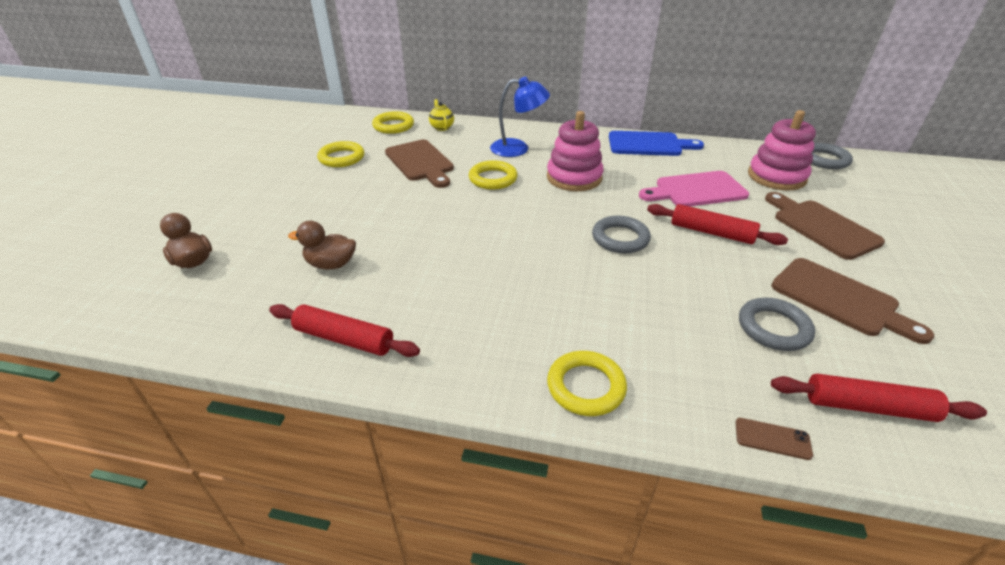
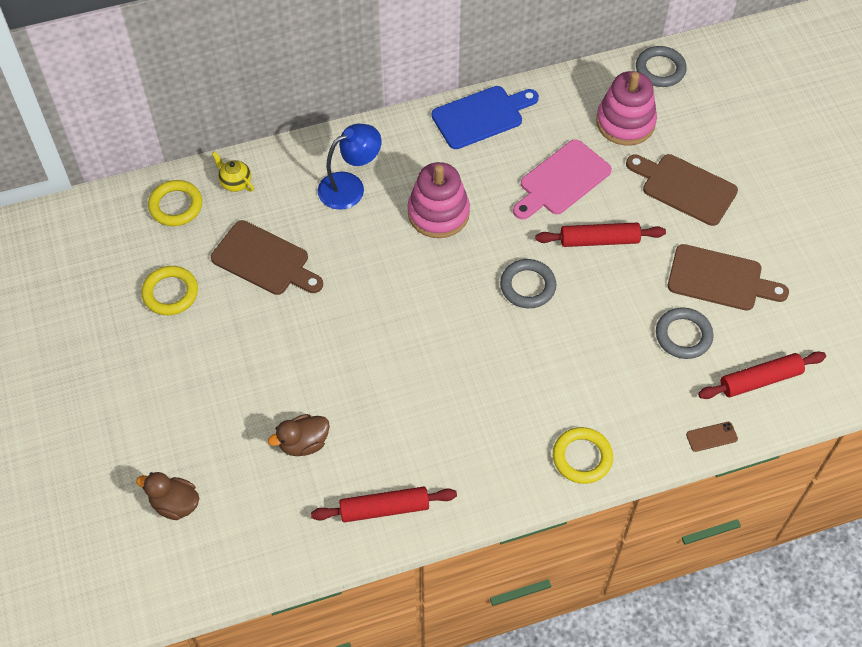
camera: 30 degrees left, 20 degrees up
yellow ring [469,160,518,189] -> none

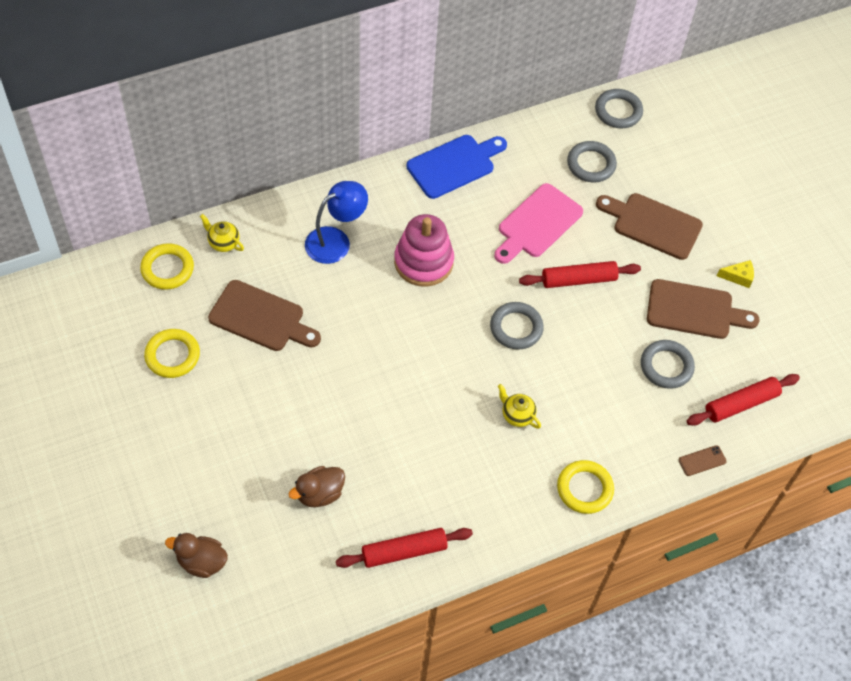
camera: 10 degrees left, 0 degrees up
pink stacking toy [596,71,657,145] -> grey ring [567,141,617,182]
none -> yellow teapot [498,384,541,429]
none -> yellow cheese [717,260,754,288]

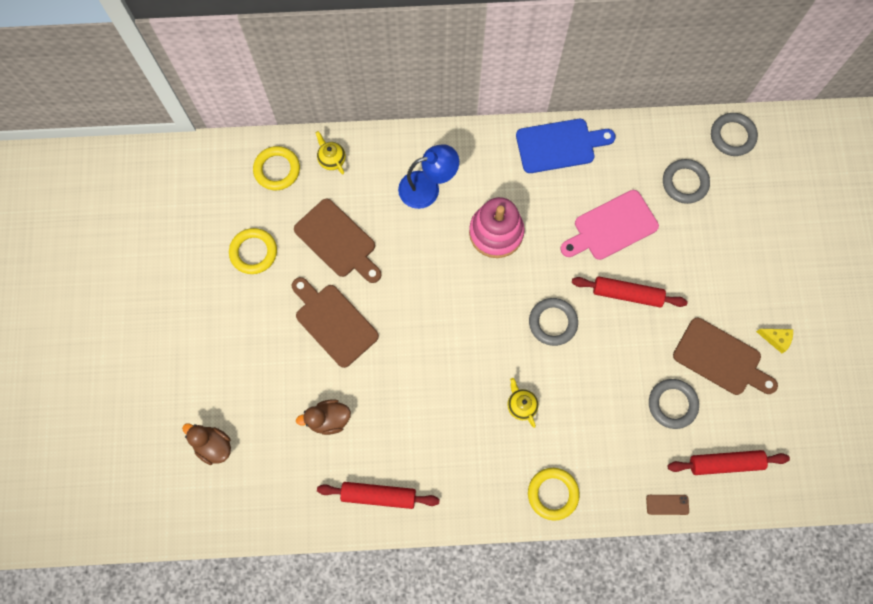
camera: 25 degrees right, 15 degrees up
brown cutting board [596,193,703,260] -> brown cutting board moved to [292,277,379,368]

